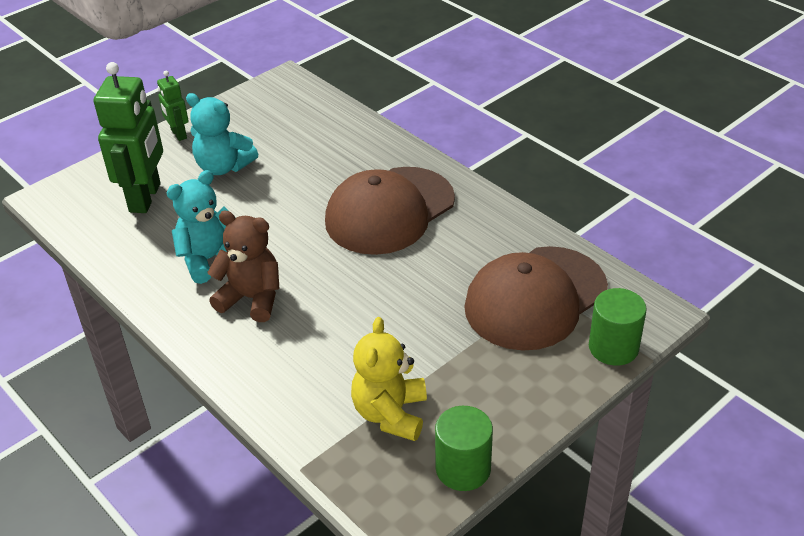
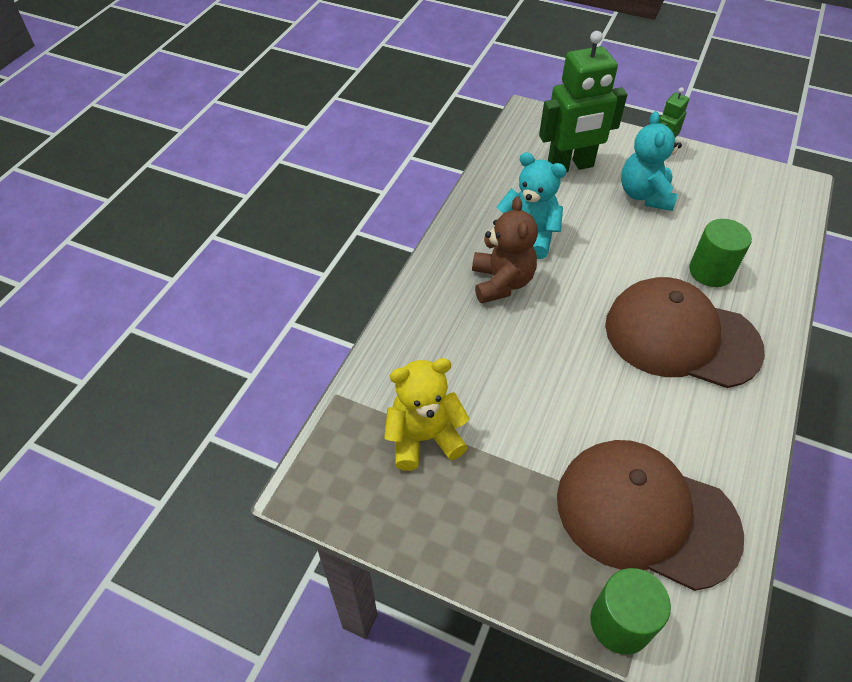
camera: 65 degrees right, 10 degrees up
green cylinder [435,406,493,491] -> green cylinder moved to [689,219,752,287]

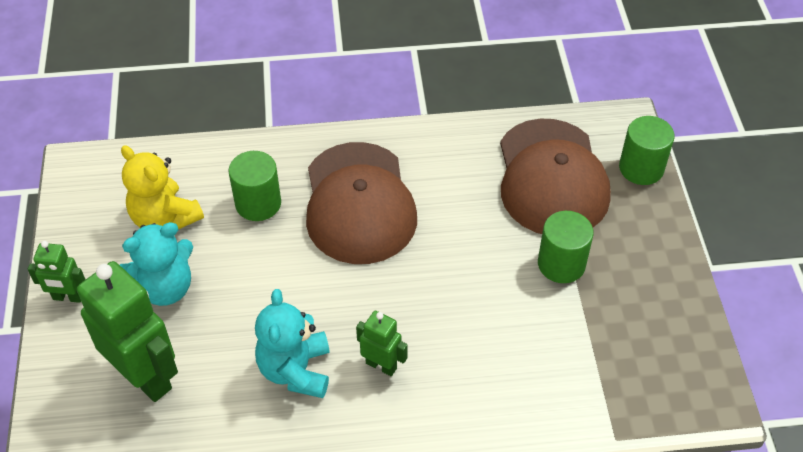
camera: 120 degrees left, 0 degrees up
yellow teddy bear [384,358,470,471] -> yellow teddy bear moved to [121,145,204,229]
brown teddy bear [472,196,538,304] -> green robot [356,311,408,376]
none -> green cylinder [538,211,594,283]

